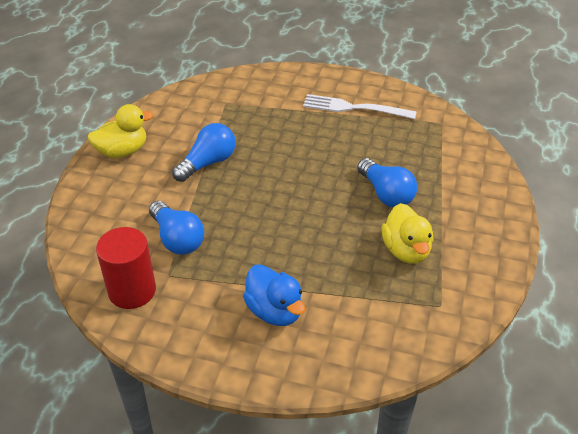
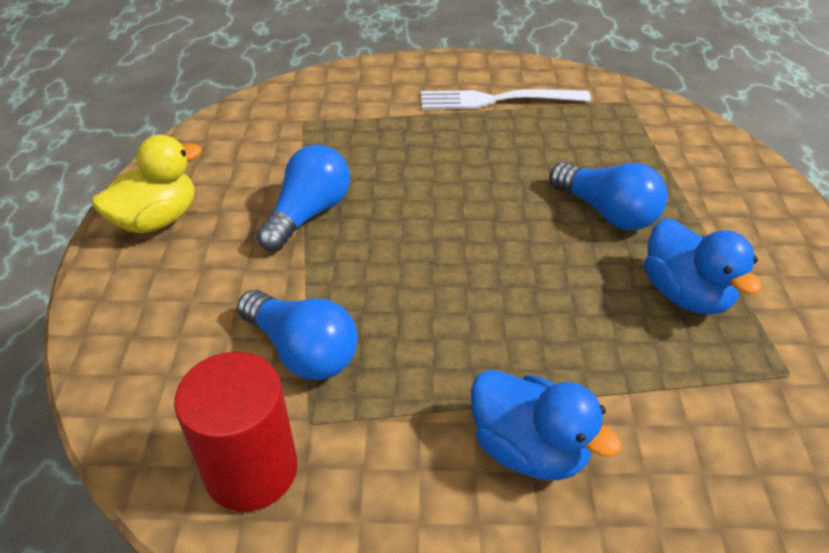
camera: 15 degrees left, 0 degrees up
yellow duck [381,203,433,264] -> blue duck [644,218,762,314]

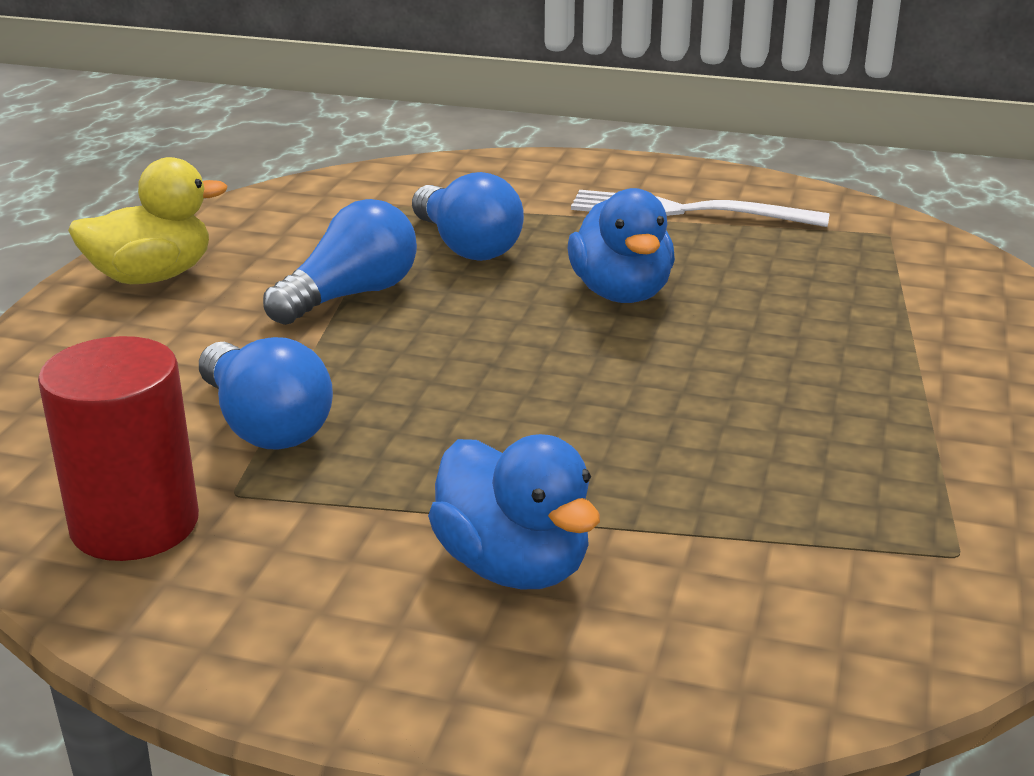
camera: 15 degrees right, 15 degrees down
blue light bulb [549,162,668,230] -> blue light bulb moved to [412,172,524,261]
blue duck [644,218,762,314] -> blue duck moved to [568,188,675,303]

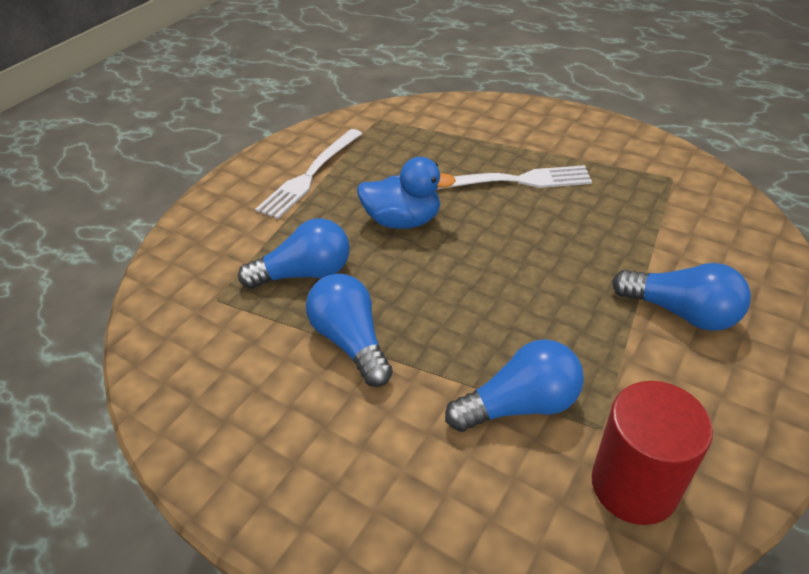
camera: 70 degrees left, 15 degrees up
yellow duck [68,157,227,284] -> none
blue duck [428,434,600,589] -> blue light bulb [612,263,751,331]
none -> white fork [437,165,592,189]

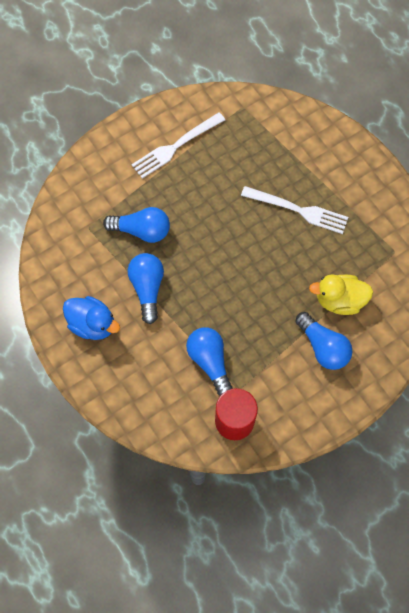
camera: 20 degrees right, 25 degrees up
blue duck [357,157,456,229] -> blue duck moved to [63,296,120,340]
blue light bulb [445,339,584,432] -> blue light bulb turned 120 degrees counterclockwise [186,327,233,396]
none -> yellow duck [309,274,373,315]

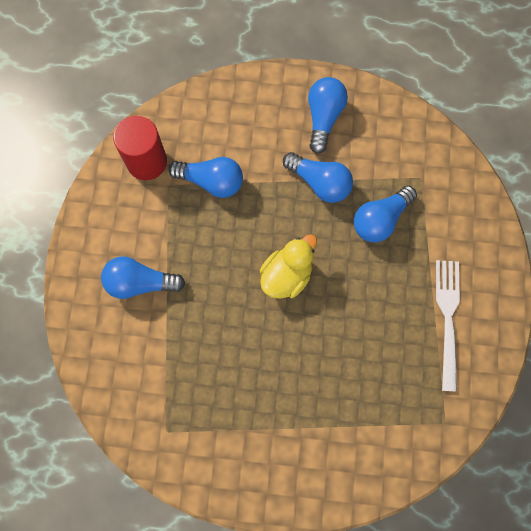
camera: 130 degrees right, 5 degrees up
blue duck [63,296,120,340] -> blue light bulb [308,77,348,154]
white fork [241,186,348,234] -> none
yellow duck [309,274,373,315] -> yellow duck moved to [260,234,317,299]

